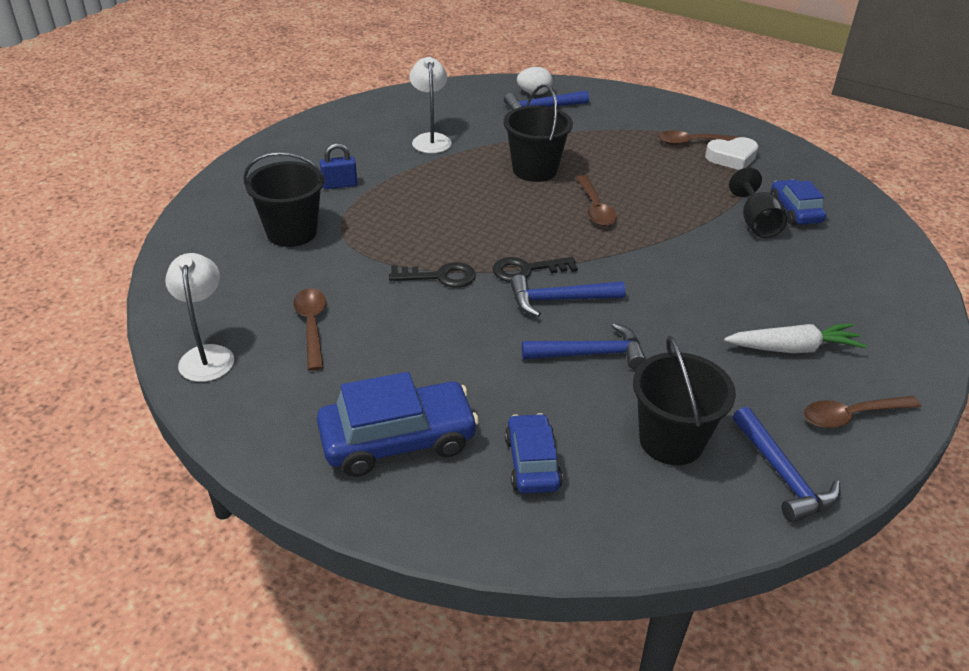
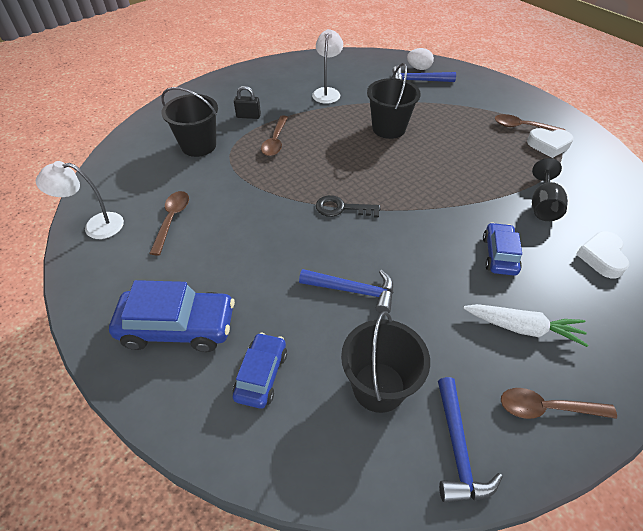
camera: 20 degrees right, 10 degrees up
white lamp [165,253,234,382] -> white lamp turned 105 degrees counterclockwise [36,161,124,239]
blue padlock [320,143,357,189] -> black padlock [234,86,261,119]
black key [389,262,476,288] -> none
blue hammer [510,275,626,317] -> none
brown spoon [576,175,617,226] -> brown spoon moved to [261,116,288,156]
blue car [770,179,826,225] -> blue car moved to [483,222,522,276]
none -> white heart [576,231,629,278]

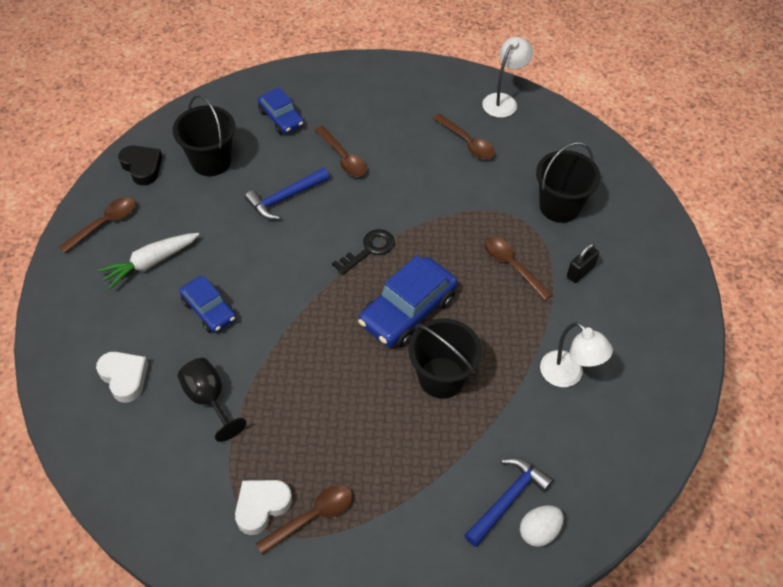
camera: 130 degrees right, 5 degrees up
blue car [109,280,235,352] -> blue car moved to [358,255,457,348]
blue hammer [438,377,503,503] -> black heart [118,145,162,185]
none -> brown spoon [315,126,367,177]

